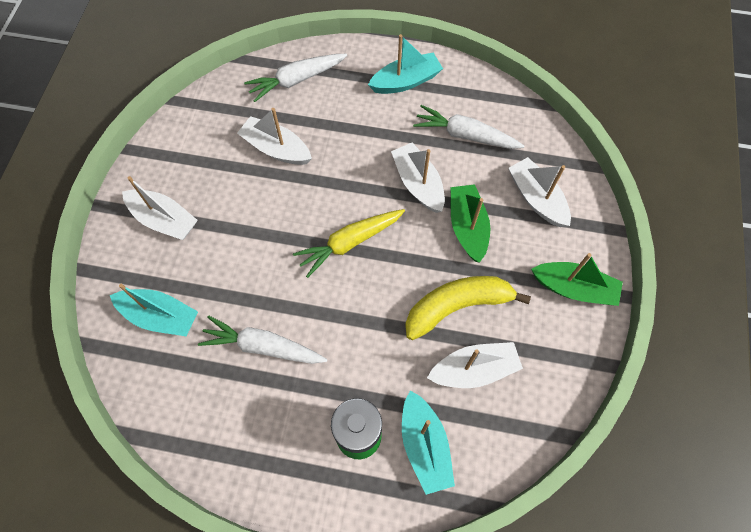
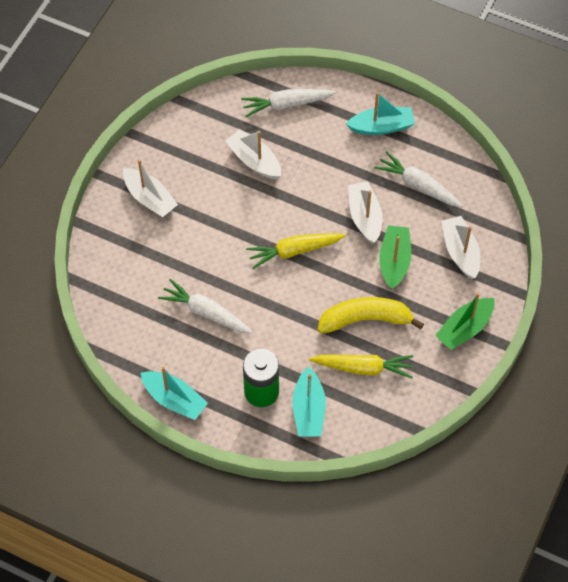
camera: 15 degrees right, 5 degrees down
turquoise boat [110,284,198,336] -> turquoise boat moved to [141,367,208,420]
white boat [427,342,523,388] -> yellow carrot [309,355,414,379]
green boat [531,253,623,306] -> green boat turned 105 degrees clockwise [435,293,494,350]

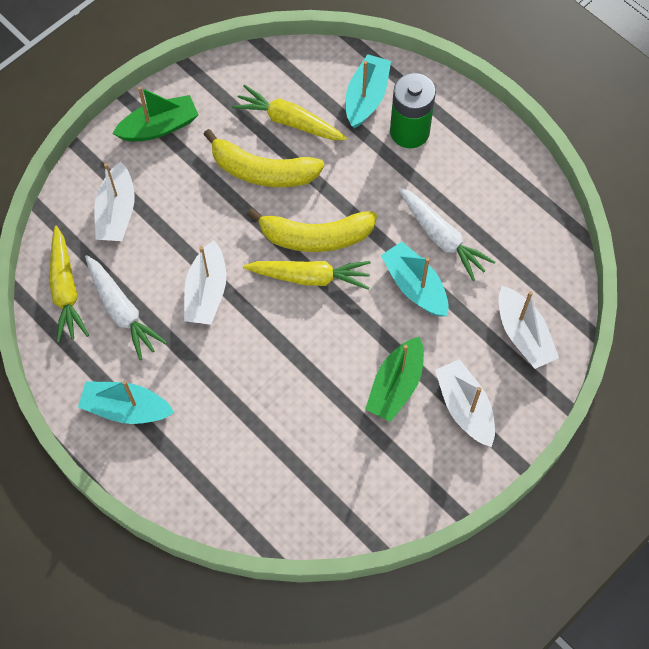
camera: 160 degrees left, 5 degrees up
turquoise boat [141,367,208,420] -> turquoise boat moved to [381,242,449,317]
white boat [225,129,281,179] -> white boat moved to [499,286,559,369]
white carrot [241,89,336,117] -> none
green boat [379,225,411,289] -> green boat moved to [365,336,424,422]
none -> yellow carrot [49,226,89,343]
none -> yellow banana [247,208,377,252]

